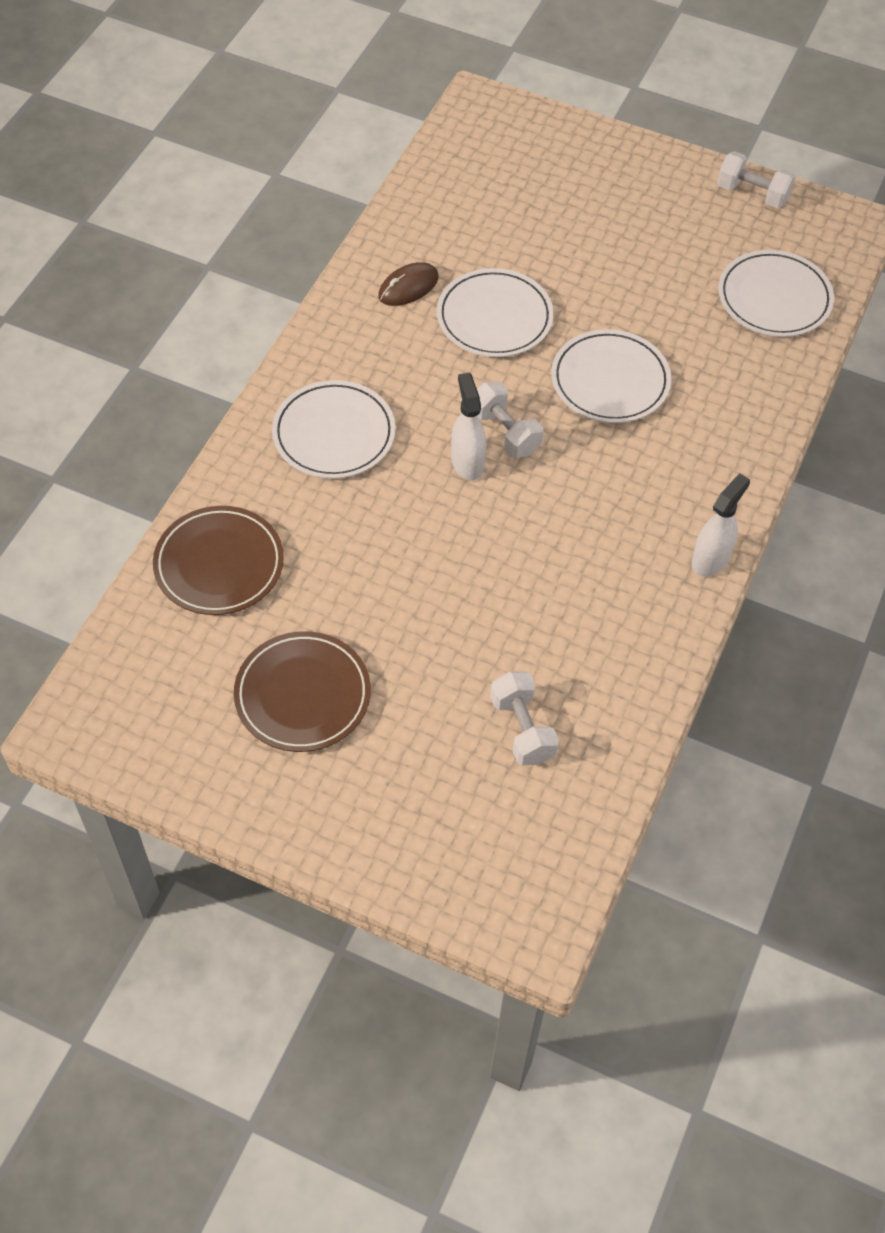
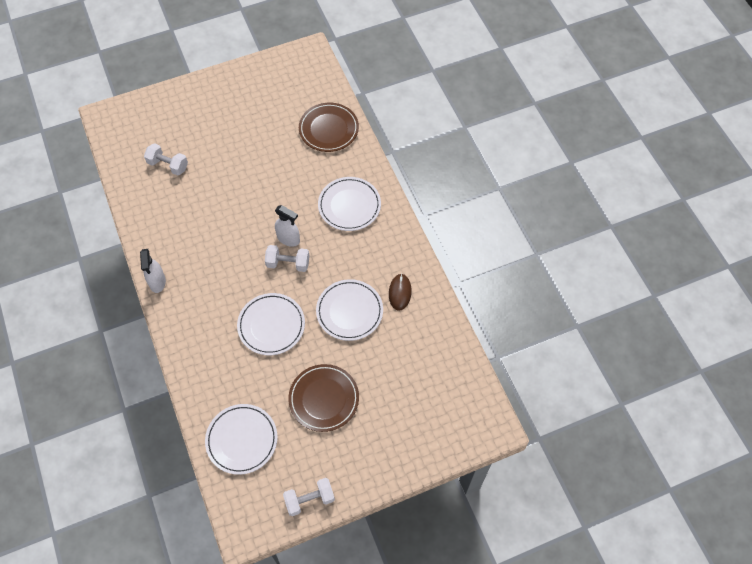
camera: 135 degrees right, 5 degrees up
brown plate [234,631,371,752] -> brown plate moved to [288,364,359,432]

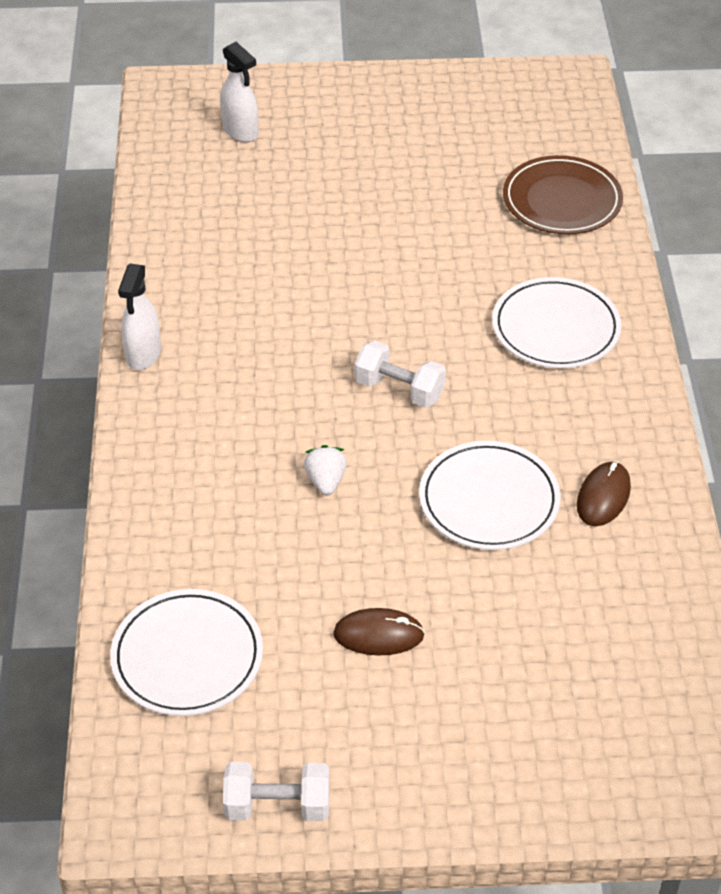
camera: 20 degrees right, 15 degrees down
white dumbbell [144,143,188,176] -> none
white plate [237,293,305,355] -> white strawberry [304,445,347,495]
white spray bottle [275,205,300,247] -> white spray bottle moved to [220,42,259,142]
brown plate [288,364,359,432] -> brown mouse [333,608,425,656]

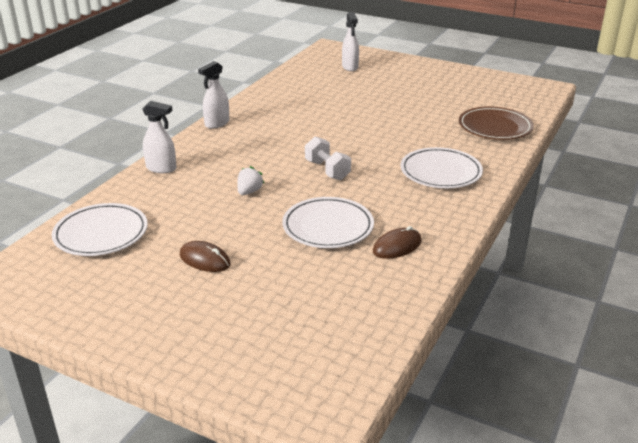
camera: 30 degrees right, 15 degrees down
white dumbbell [223,762,330,821] -> none
none -> white spray bottle [143,101,177,173]

